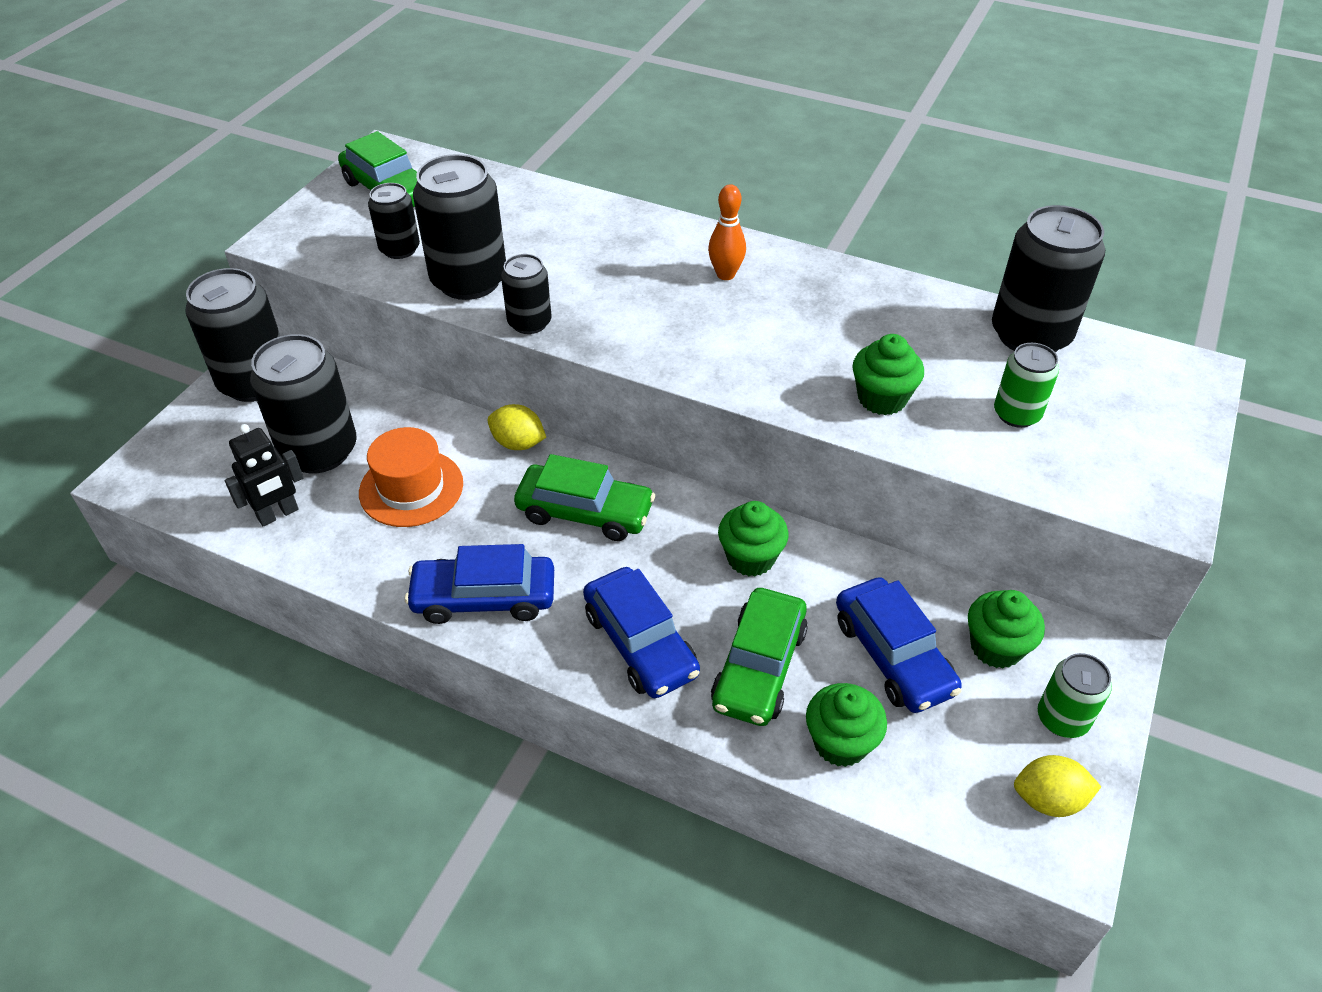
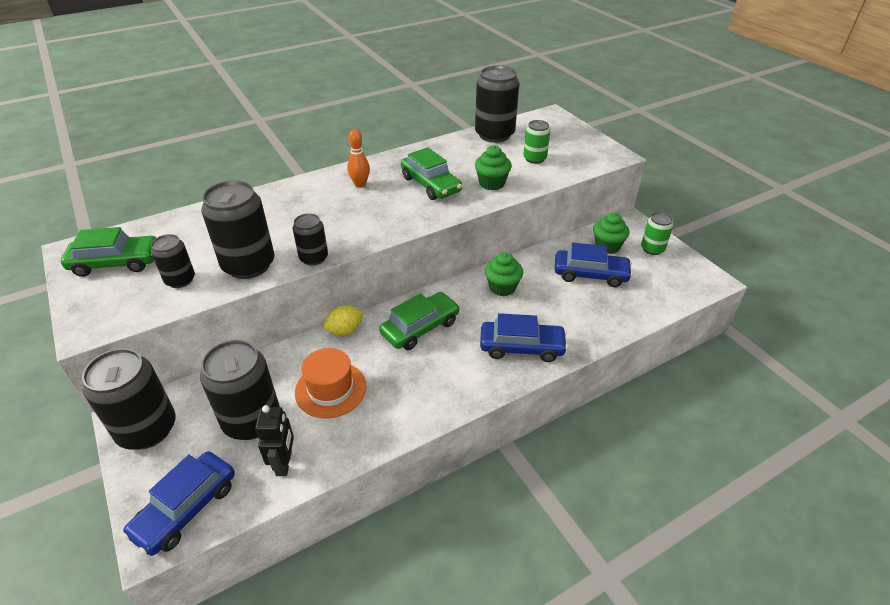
camera: 55 degrees left, 5 degrees down
blue car [405,544,554,624] -> blue car moved to [122,451,235,556]
green car [711,588,808,726] -> green car moved to [401,147,462,200]
green cupcake [806,683,887,767] -> none
yellow lemon [1014,755,1101,817] -> none

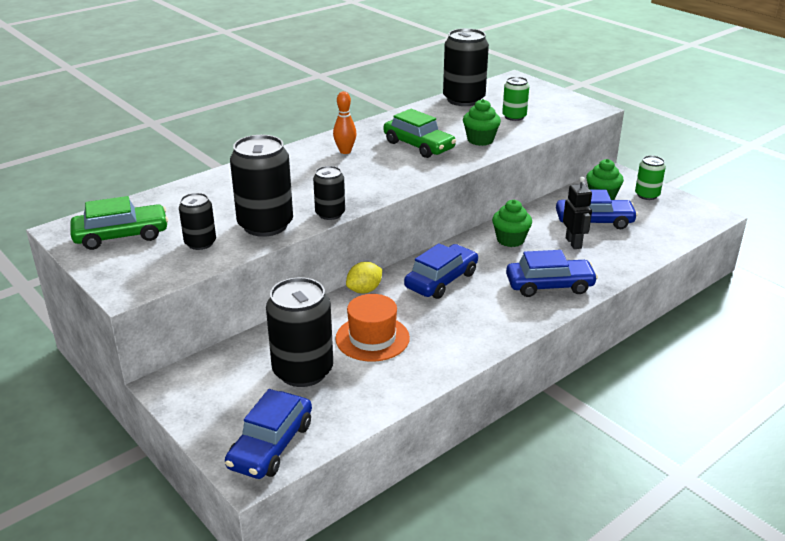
camera: 10 degrees left, 10 degrees down
black can [82,348,176,450] -> none
black robot [255,405,294,476] -> black robot moved to [563,177,592,249]
green car [379,292,460,350] -> blue car [404,243,478,299]

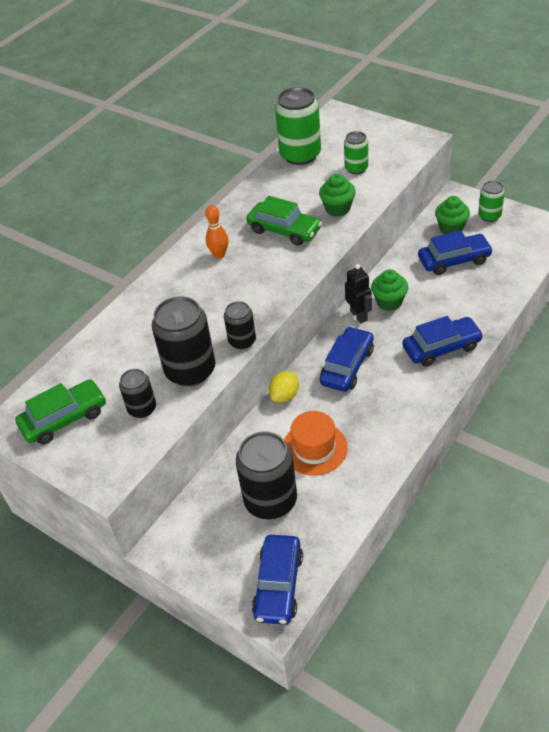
camera: 10 degrees left, 15 degrees up
black can [443,28,489,106] -> green can [275,87,321,165]
black robot [563,177,592,249] -> black robot moved to [345,264,372,323]

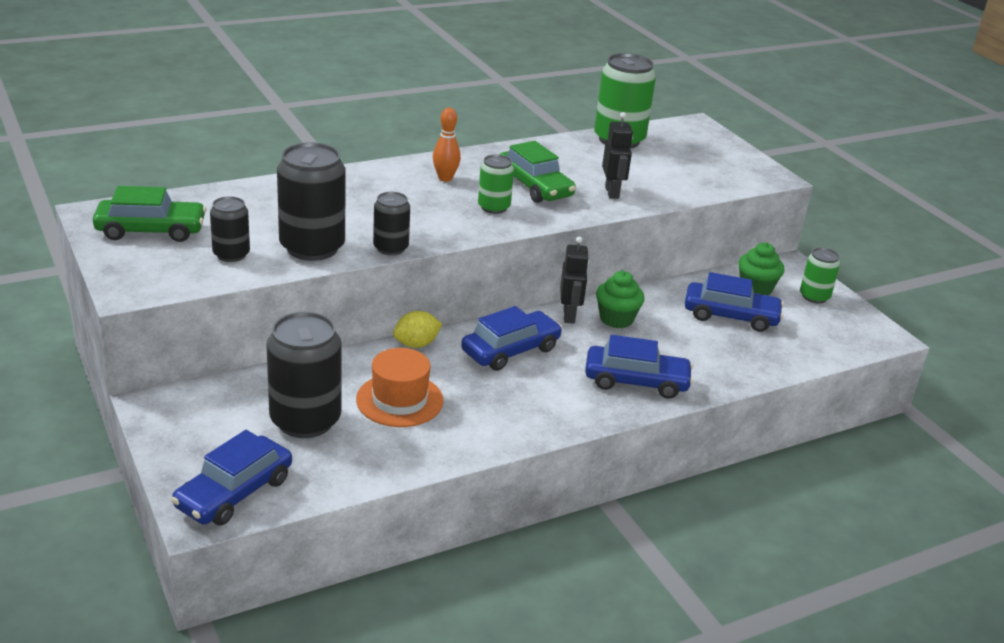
camera: 20 degrees right, 15 degrees down
green cupcake [319,174,356,217] -> black robot [602,112,633,199]
green can [344,131,368,174] -> green can moved to [478,154,514,214]

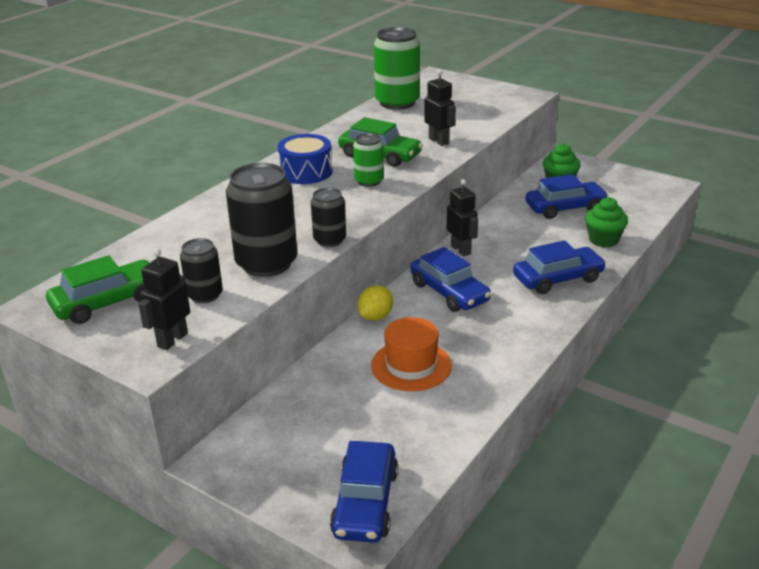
camera: 25 degrees left, 0 degrees up
black can [266,312,342,438] -> none
orange bowling pin [433,108,461,182] -> blue drum [277,134,332,184]
blue car [461,306,562,371] -> blue car turned 120 degrees clockwise [410,247,491,312]
green cupcake [596,271,645,328] -> green cupcake moved to [585,197,628,247]
green can [800,248,840,303] -> none
none -> black robot [138,248,190,350]

